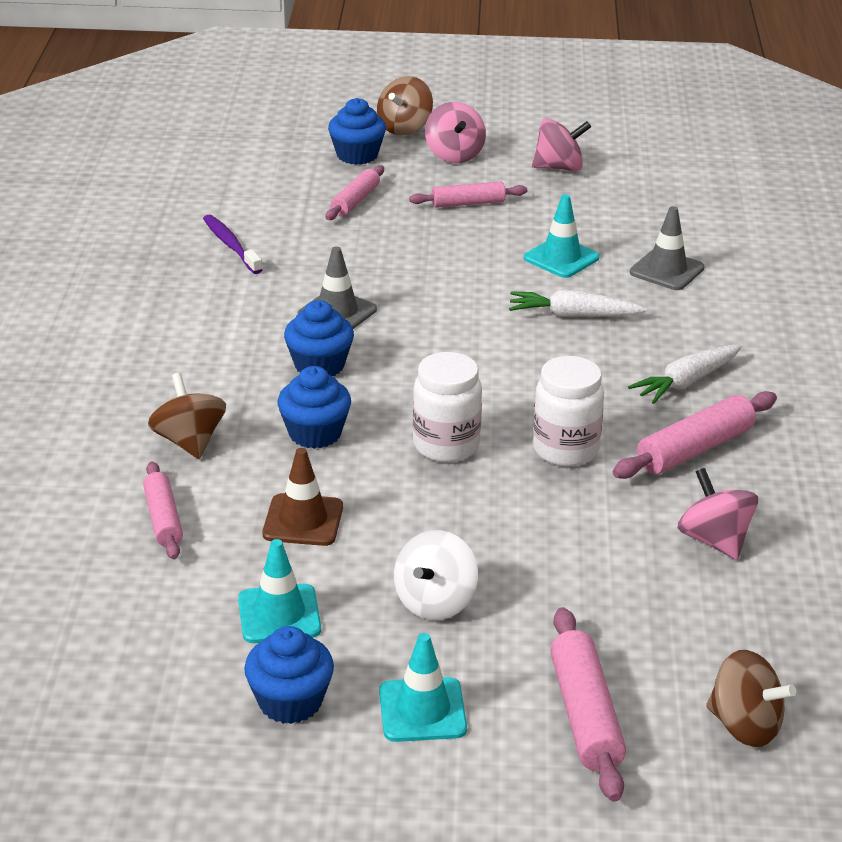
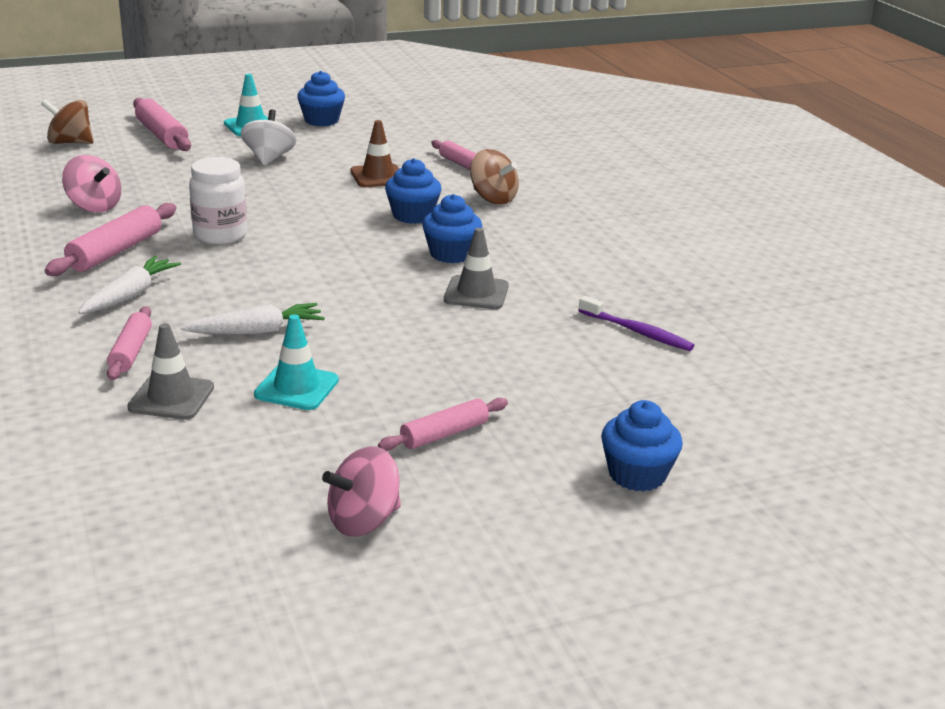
camera: 155 degrees right, 5 degrees down
turquoise traffic cone [238,539,321,643] -> none
pink rolling pin [325,165,384,220] -> pink rolling pin moved to [107,306,152,380]
brown spinning top [377,76,433,135] -> none
white jar [413,352,482,462] -> none
pink spinning top [425,102,486,163] -> none

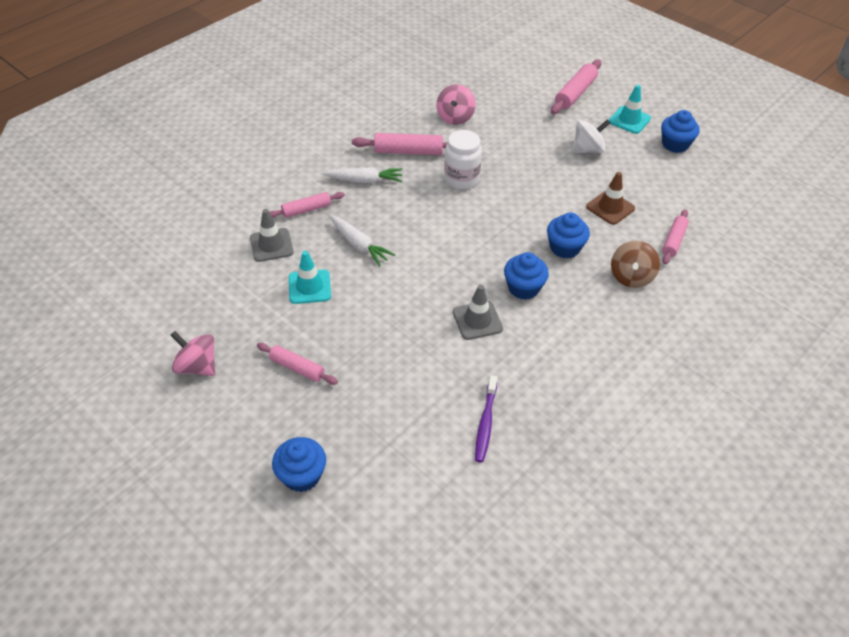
camera: 65 degrees right, 20 degrees up
brown spinning top [41,99,94,144] -> none

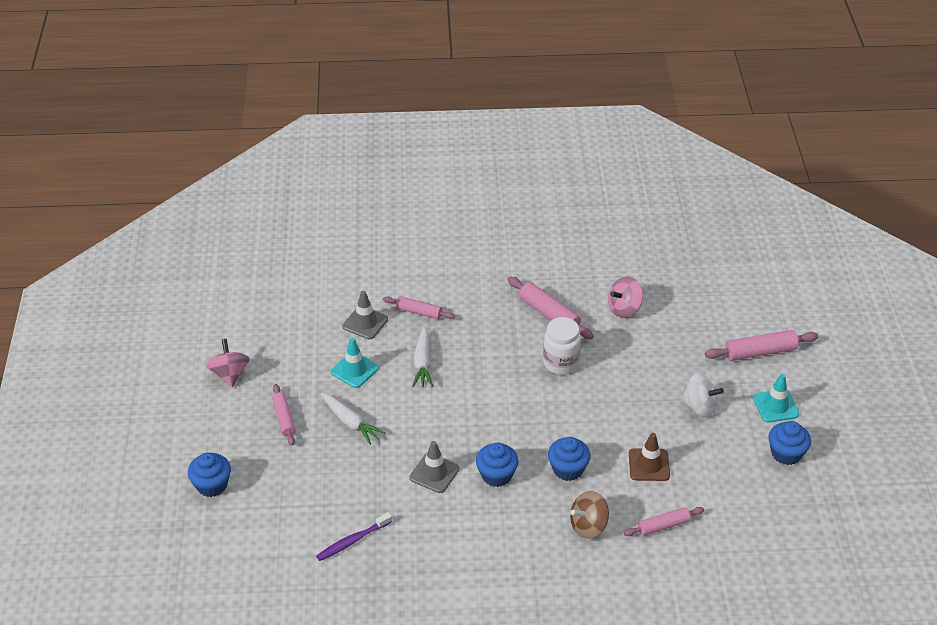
camera: 45 degrees right, 5 degrees down
white carrot [322,167,403,183] -> white carrot moved to [321,393,386,445]

